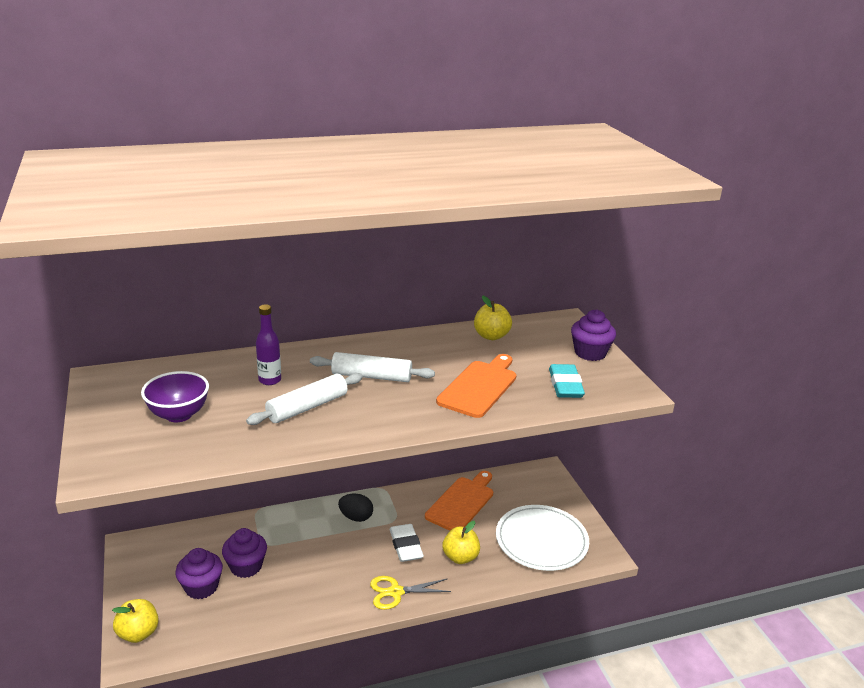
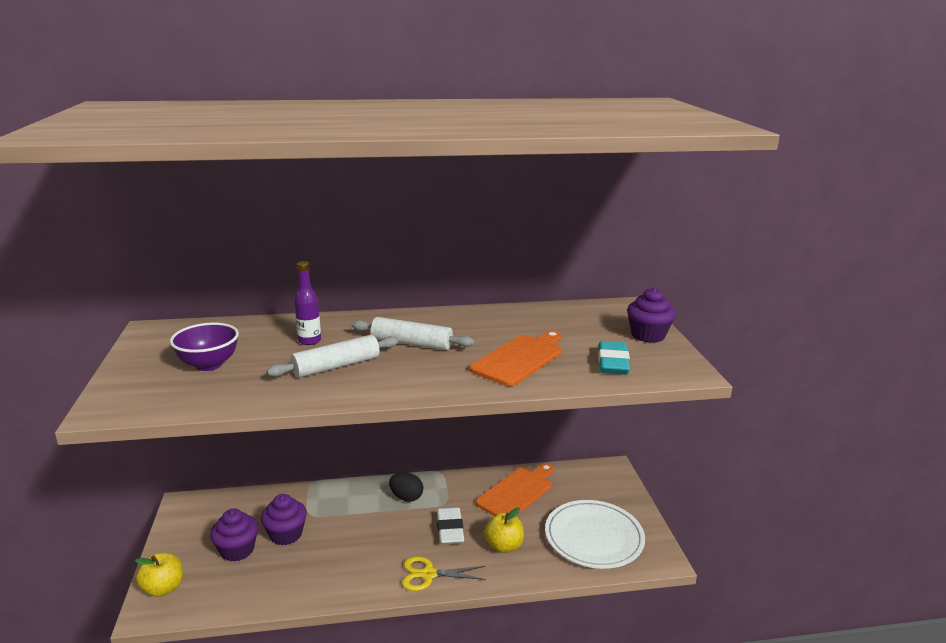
camera: 10 degrees right, 5 degrees down
yellow apple [474,295,512,340] -> none

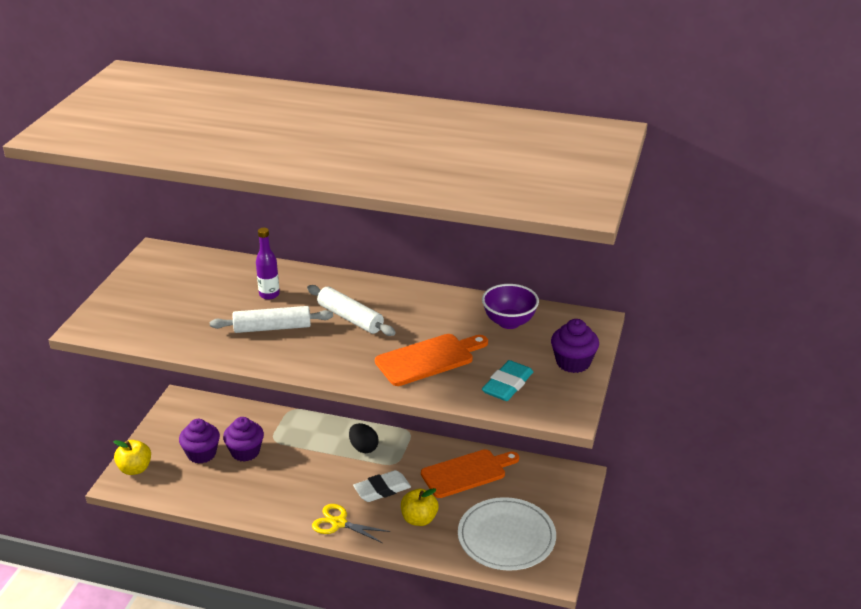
camera: 25 degrees right, 10 degrees up
purple bowl [170,323,239,371] -> purple bowl moved to [482,284,539,329]
white eraser [437,507,464,545] -> white eraser turned 45 degrees clockwise [353,470,411,502]

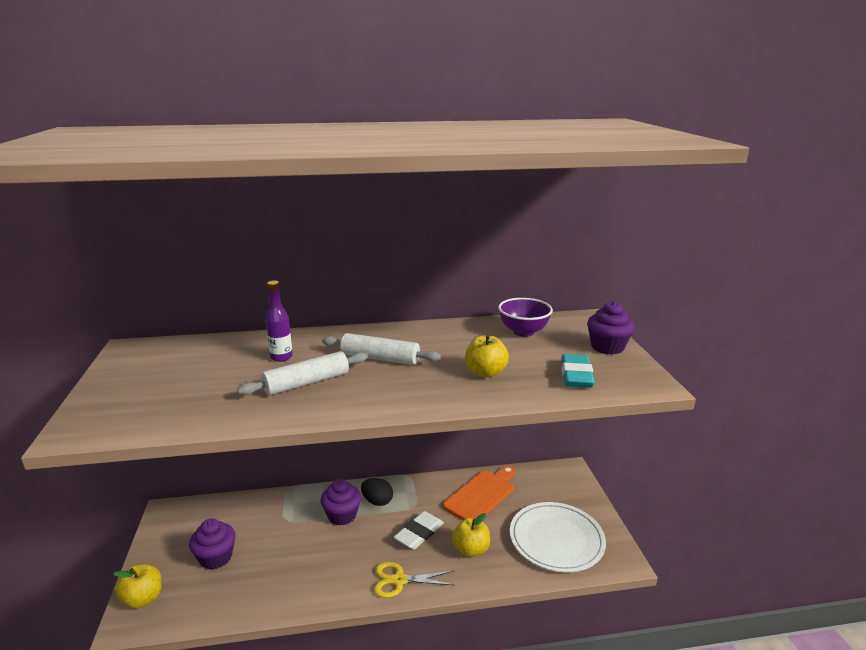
camera: 25 degrees left, 10 degrees down
purple cupcake [223,417,264,462] -> purple cupcake moved to [320,479,361,526]
orange cutting board [375,334,488,386] -> yellow apple [465,334,509,378]

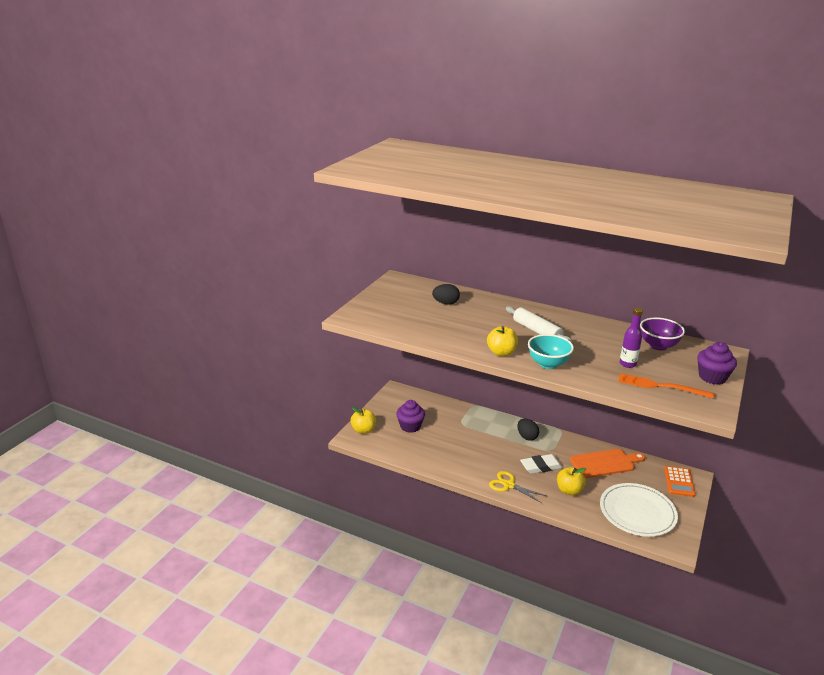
camera: 35 degrees right, 5 degrees up
white rolling pin [237,351,368,395] -> none
purple bottle [266,280,293,362] -> purple bottle moved to [620,308,643,368]
purple cupcake [320,479,361,526] -> none
yellow apple [465,334,509,378] -> yellow apple moved to [487,326,518,356]
turquoise eraser [561,354,595,388] -> orange fork [618,373,715,399]
none -> black egg [432,284,460,305]
none -> turquoise bowl [528,334,574,369]
none -> orange calculator [664,466,696,497]

